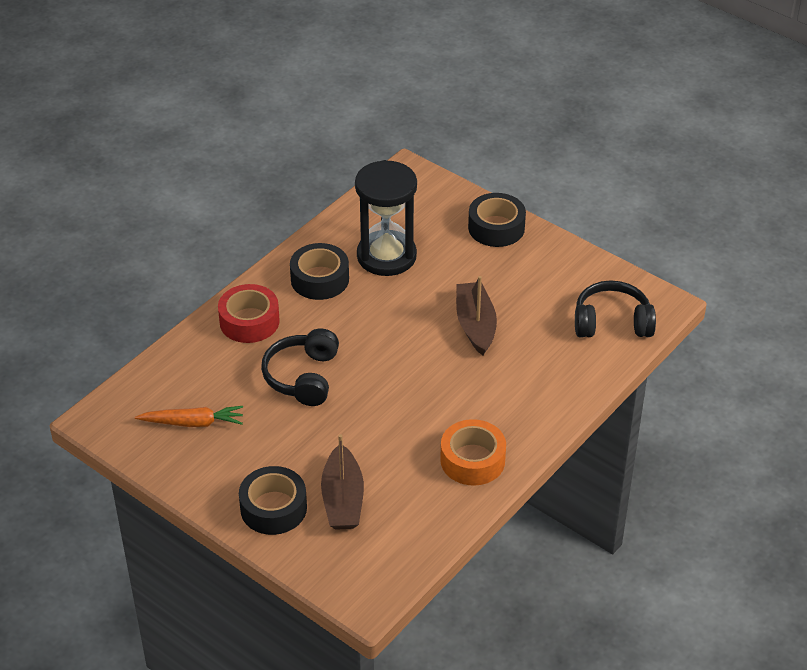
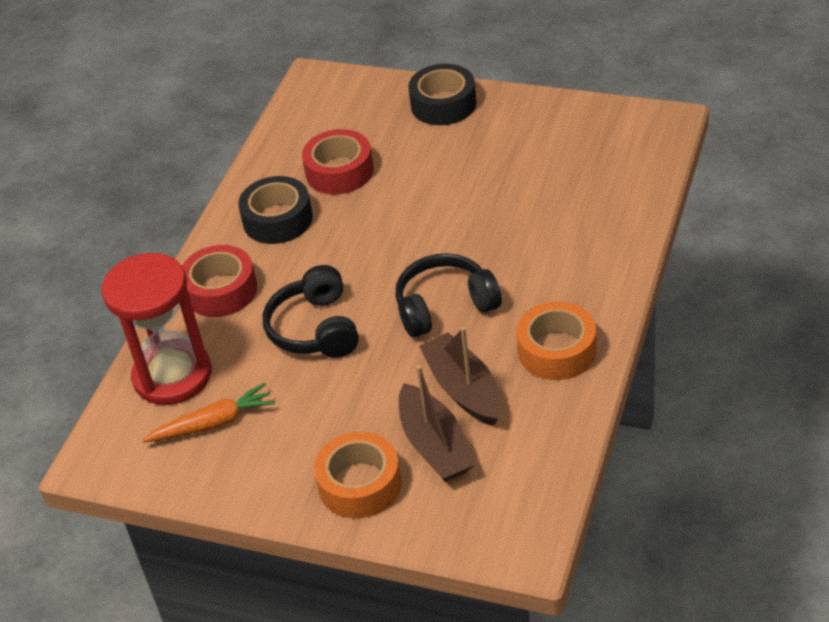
camera: 15 degrees left, 0 degrees up
black tape [239,466,307,535] -> orange tape [314,432,402,518]
black hourglass [355,160,417,276] -> red tape [302,129,374,194]
brown boat [456,276,497,355] -> brown boat moved to [419,327,501,426]
black headphones [575,280,656,338] -> black headphones moved to [395,253,502,338]
none -> red hourglass [102,253,212,405]

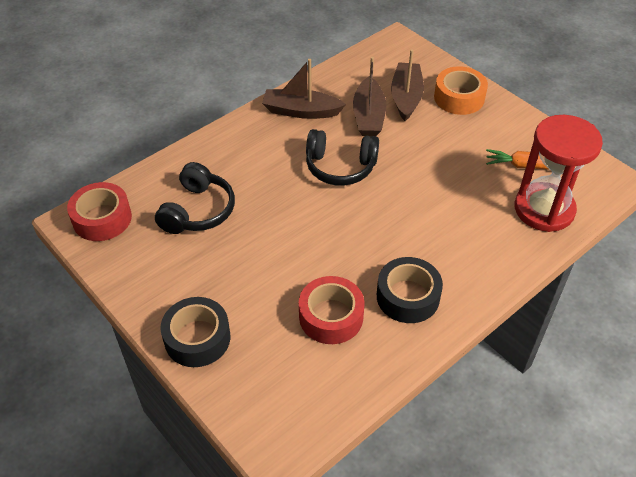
camera: 155 degrees left, 5 degrees up
red tape [182,245,257,317] -> red tape moved to [67,182,132,241]
black headphones [263,265,359,358] -> black headphones moved to [155,162,235,234]
orange tape [516,302,597,380] -> brown boat [262,59,346,119]

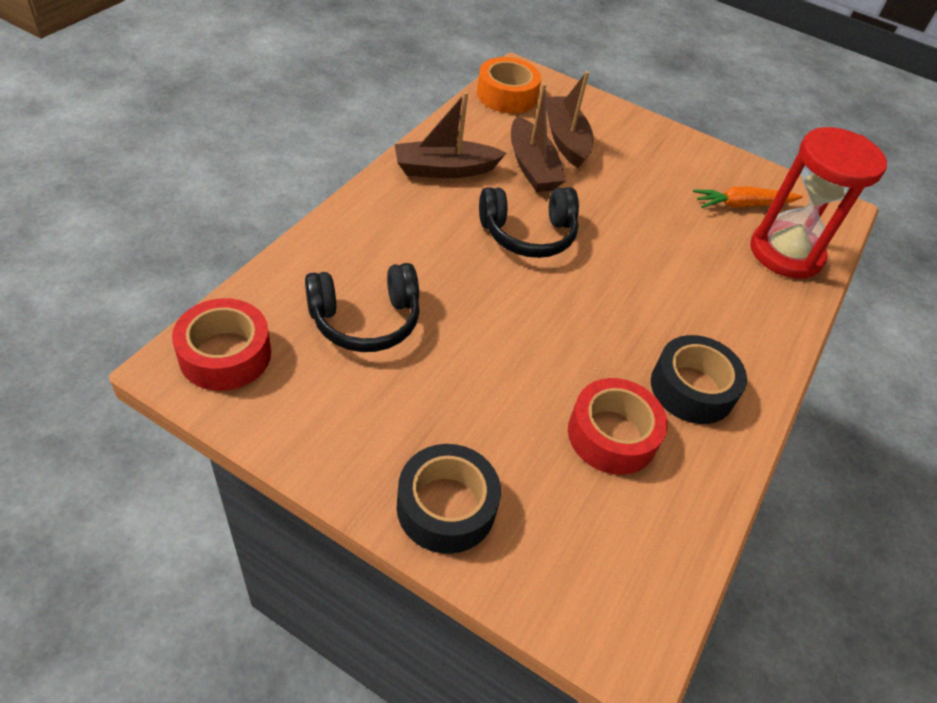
camera: 25 degrees left, 0 degrees up
black headphones [155,162,235,234] -> black headphones turned 75 degrees clockwise [305,263,420,352]
orange tape [434,66,488,115] -> orange tape moved to [477,57,541,113]

